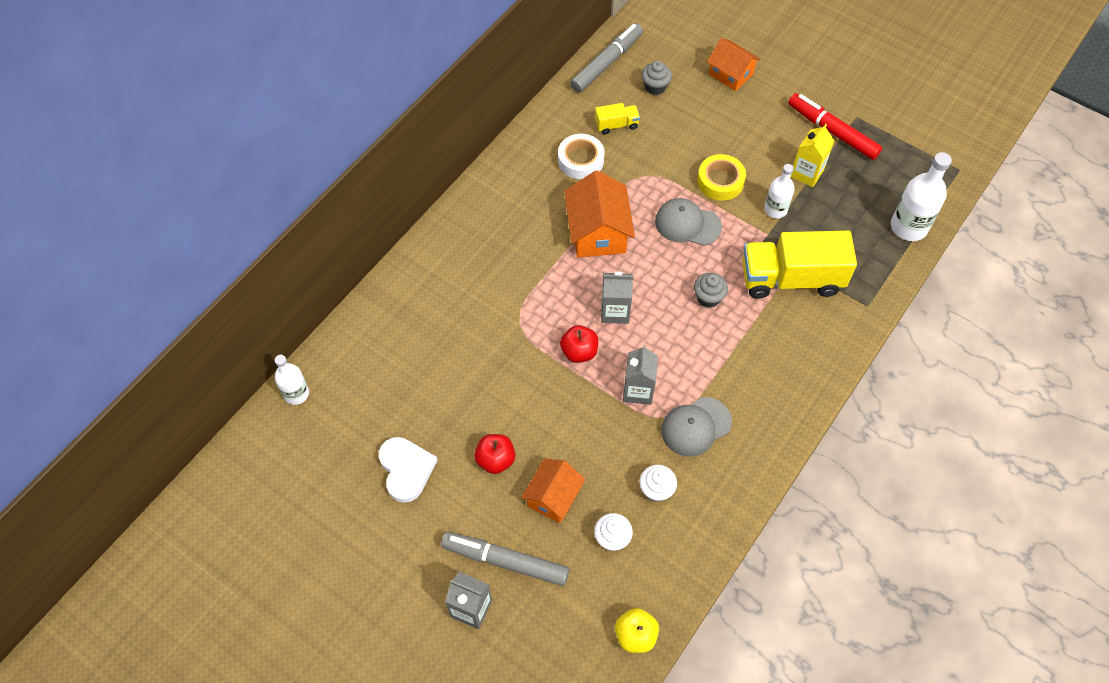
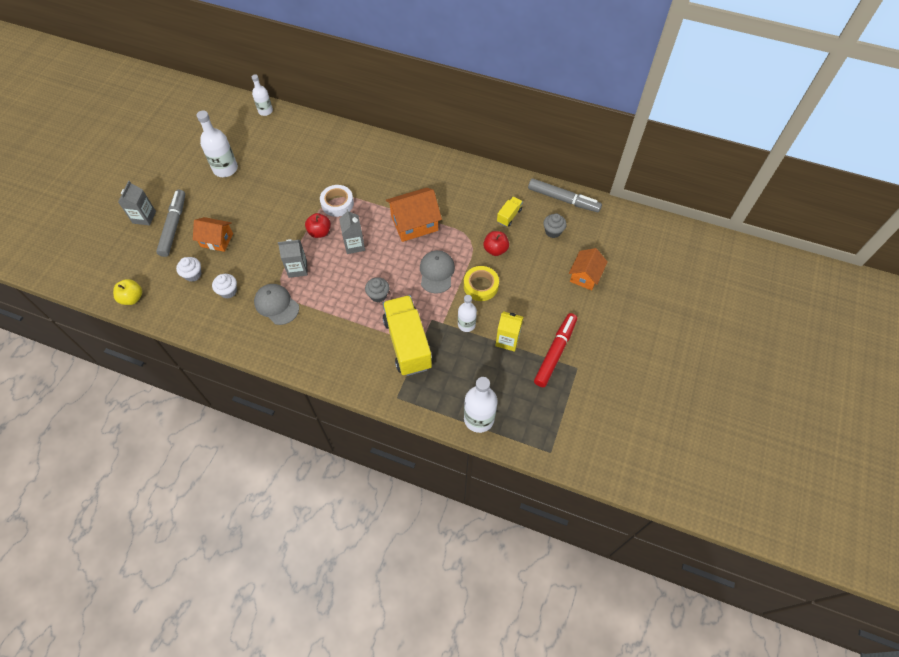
camera: 75 degrees right, 0 degrees up
white heart [379,437,438,503] -> white bottle [197,111,238,177]
red apple [474,434,515,474] -> red apple moved to [483,231,509,256]
white tape [558,134,604,179] -> white tape moved to [320,185,354,217]
yellow truck [595,103,640,135] -> yellow truck turned 120 degrees counterclockwise [497,197,523,227]

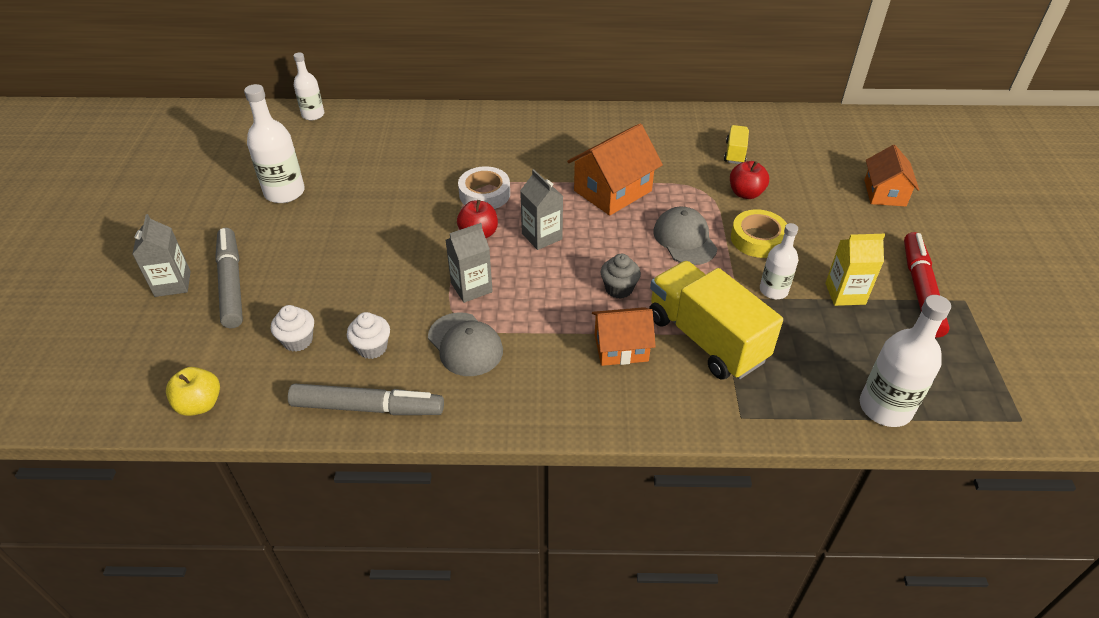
camera: 20 degrees left, 15 degrees down
orange house [193,217,233,252] -> orange house moved to [592,307,656,366]
grey cap [254,284,299,325] -> grey cap turned 150 degrees counterclockwise [428,312,503,376]
grey marker [528,178,602,212] -> grey marker moved to [288,384,444,415]
grey cupcake [543,214,566,238] -> none

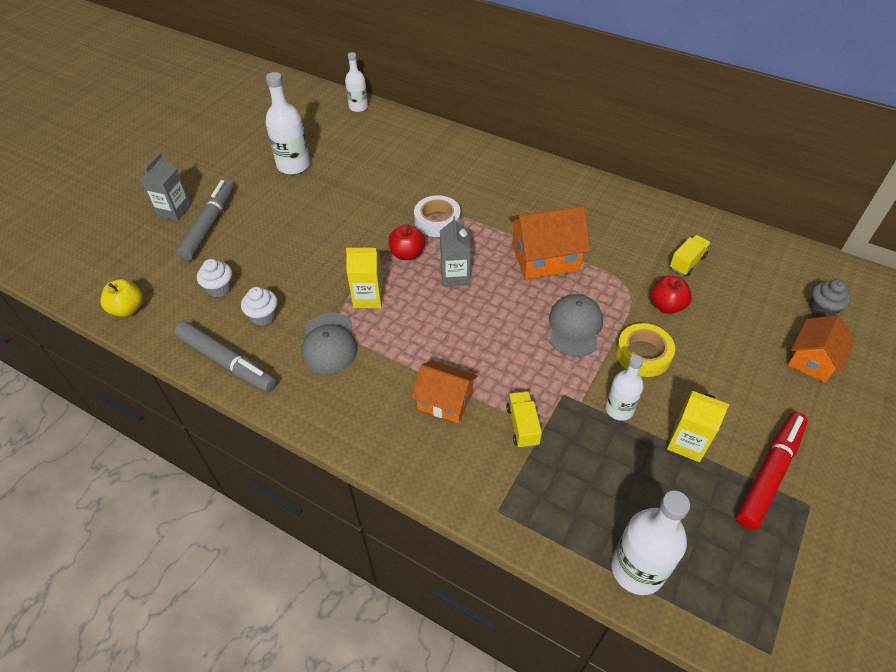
camera: 30 degrees right, 5 degrees up
grey carton [446,223,493,303] -> yellow carton [346,248,384,308]
grey cupcake [601,254,641,299] -> grey cupcake moved to [810,279,851,317]
yellow truck [649,261,783,380] -> yellow truck [506,391,542,448], size x0.45

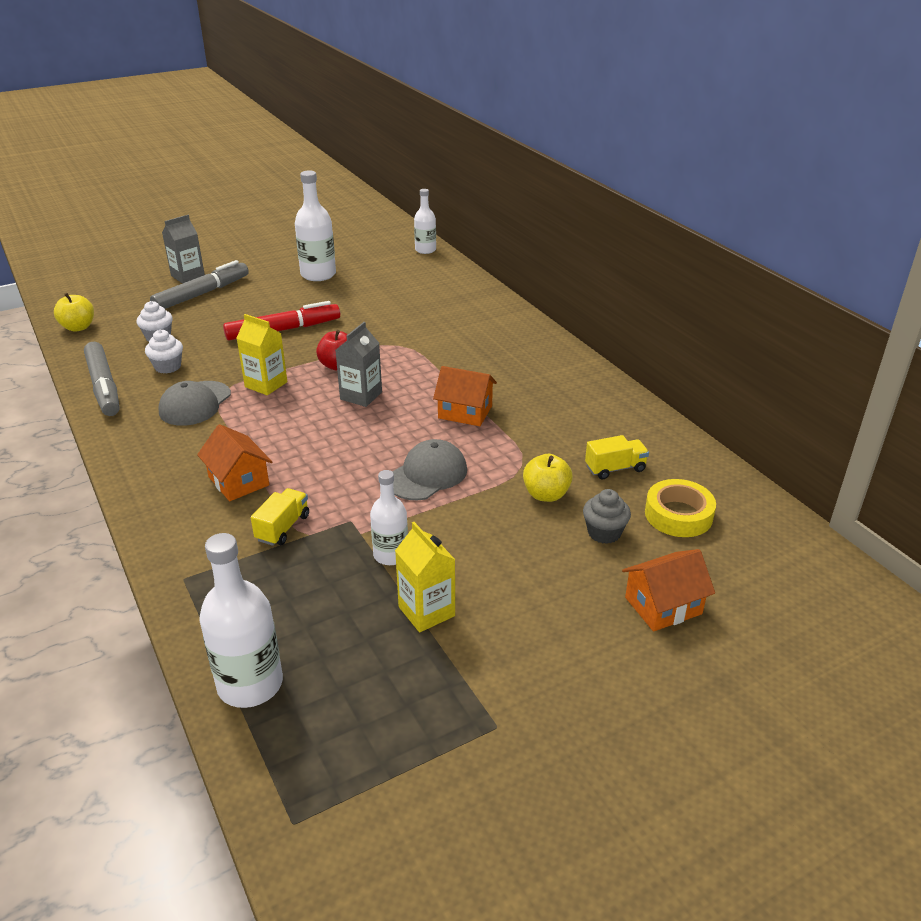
camera: 30 degrees right, 15 degrees down
white tape [414,195,461,237] -> none
orange house [509,205,591,279] -> orange house [433,366,497,426], size x0.67
yellow tape [616,323,675,377] -> yellow tape moved to [645,479,716,537]
red apple [650,276,692,314] -> yellow apple [523,454,573,502]
red marker [736,412,808,530] -> red marker moved to [223,301,340,341]
grey cupcake [810,279,851,317] -> grey cupcake moved to [583,489,631,544]

